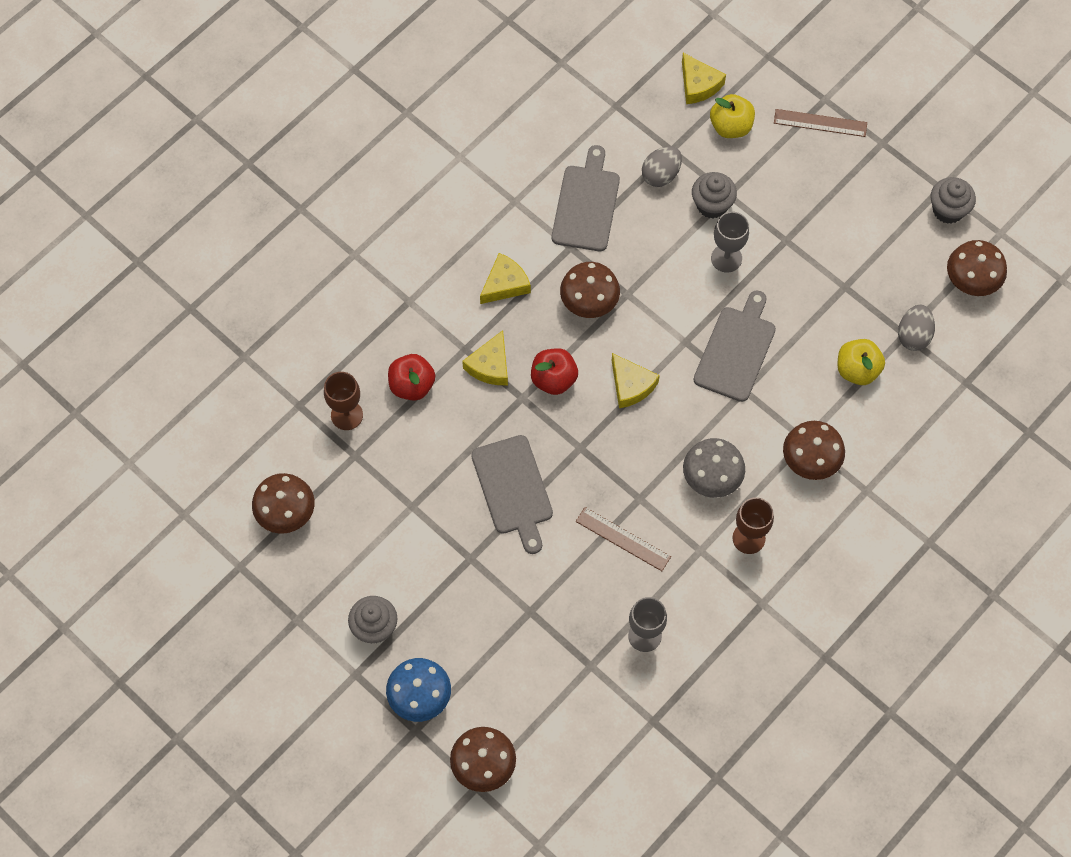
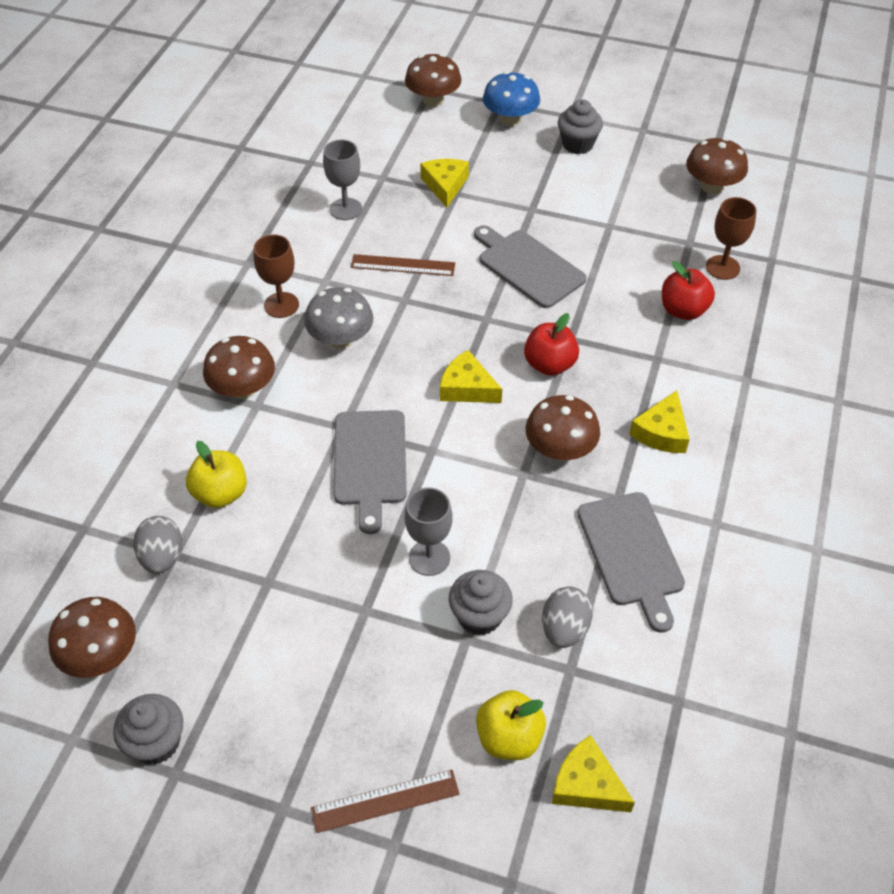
camera: 155 degrees right, 15 degrees down
yellow cheese [462,330,508,385] -> yellow cheese moved to [420,159,469,207]

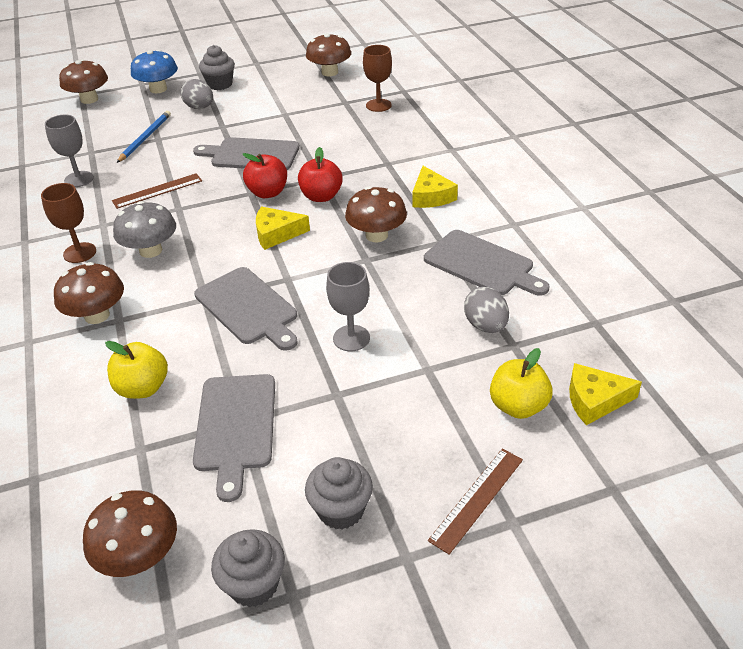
camera: 35 degrees left, 10 degrees down
grey egg [133,516,182,574] -> grey egg moved to [181,79,213,109]
yellow cheese [420,159,469,207] -> blue pencil [117,111,171,163]
grey cupcake [449,570,513,636] -> grey cupcake moved to [305,457,373,530]
red apple [662,261,715,320] -> red apple moved to [243,153,287,198]
none -> grey cutting board [193,374,275,502]

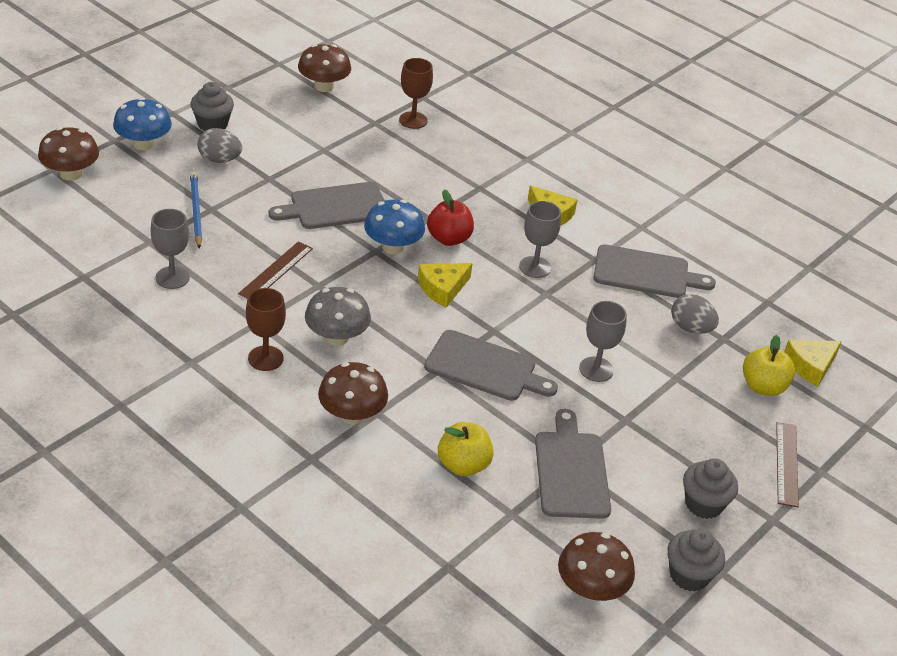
camera: 35 degrees left, 0 degrees up
grey cutting board [193,374,275,502] -> grey cutting board turned 150 degrees counterclockwise [535,409,611,519]
red apple [243,153,287,198] -> blue mushroom [364,200,425,254]
brown mushroom [345,186,407,242] -> grey goblet [519,201,561,278]

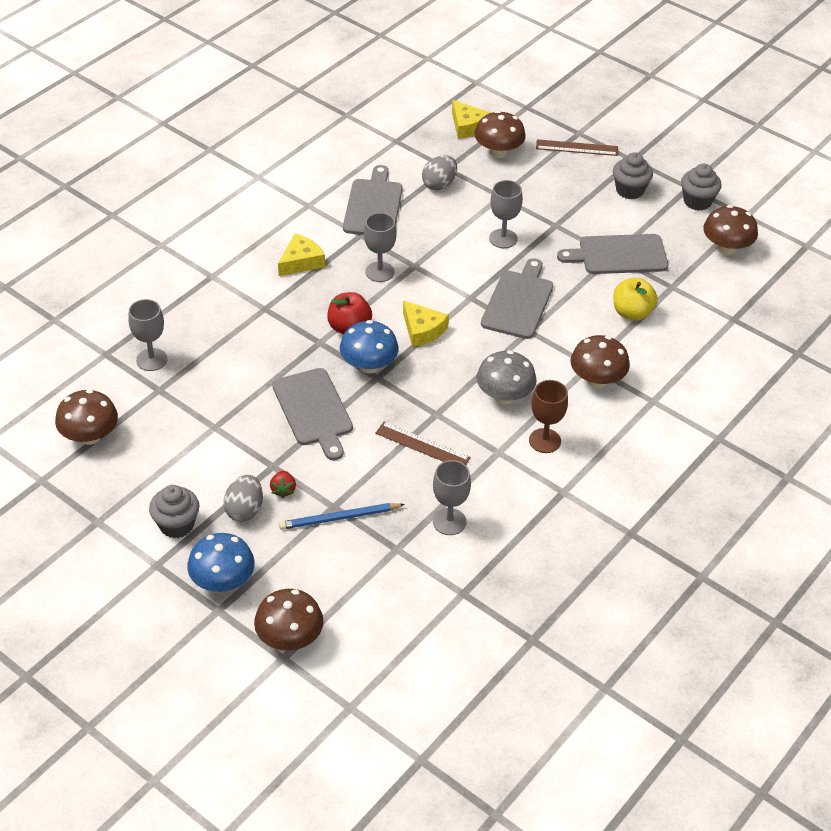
camera: 90 degrees left, 5 degrees up
brown goblet [399,58,433,129] -> grey goblet [128,299,168,371]
yellow apple [743,335,795,396] -> brown mushroom [475,111,526,158]
none -> red strawberry [270,471,296,498]

